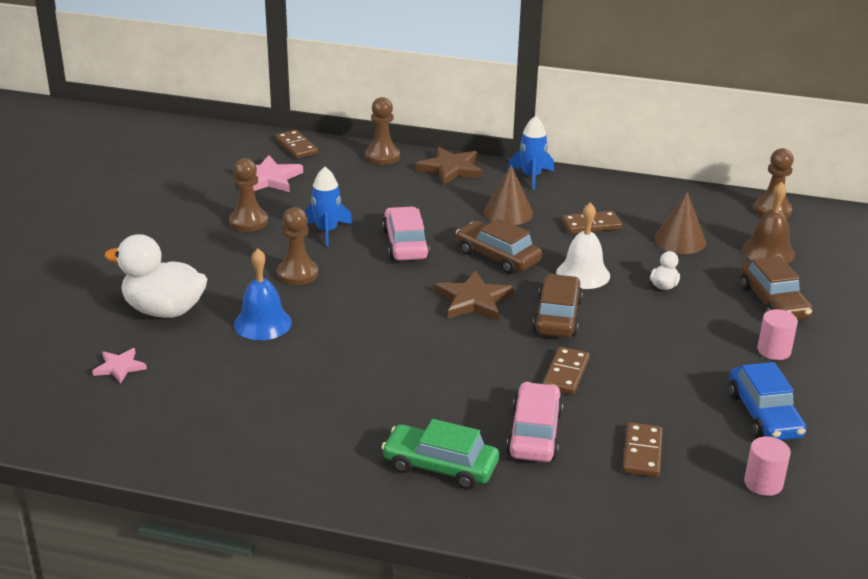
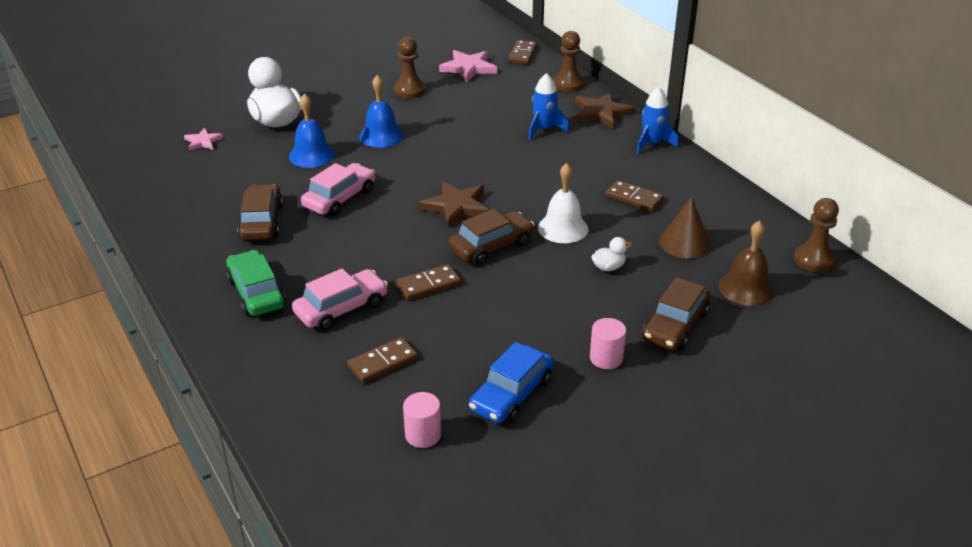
camera: 45 degrees right, 5 degrees up
brown pawn [277,207,318,285] -> blue bell [359,75,404,148]
blue rocket [304,167,352,247] -> blue rocket moved to [528,73,569,140]
pink car [382,206,430,261] -> pink car moved to [301,163,375,216]
brown car [456,218,542,274] -> brown car moved to [237,184,283,240]
brown cone [484,165,533,225] -> none

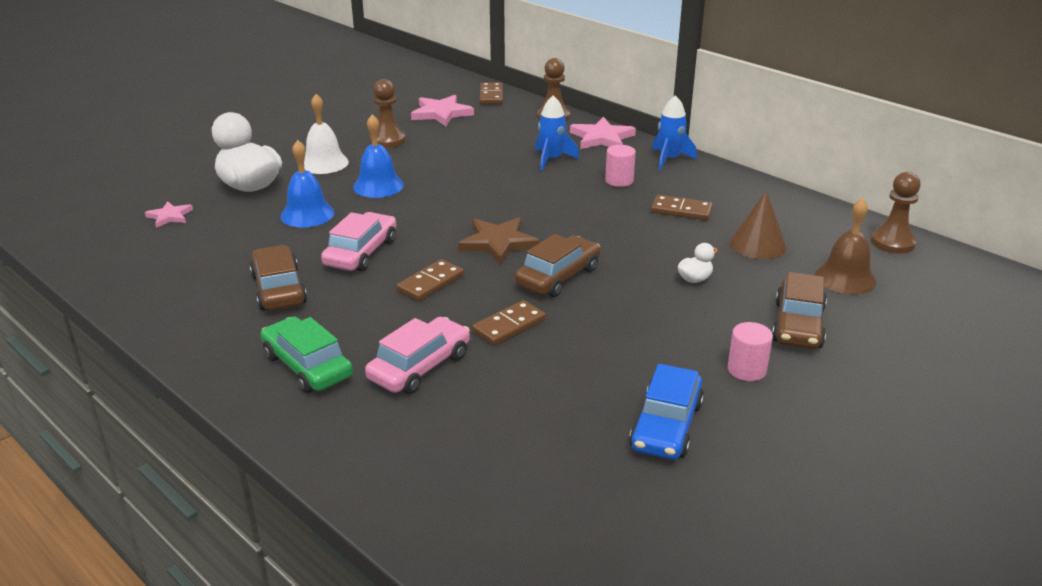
camera: 15 degrees left, 5 degrees down
brown domino [347,337,418,383] -> brown domino moved to [397,259,464,301]
pink cylinder [403,392,441,448] -> pink cylinder moved to [605,145,636,187]
white bell [538,163,588,243] -> white bell moved to [304,94,349,174]
brown star [575,92,635,129] -> pink star [570,117,636,149]

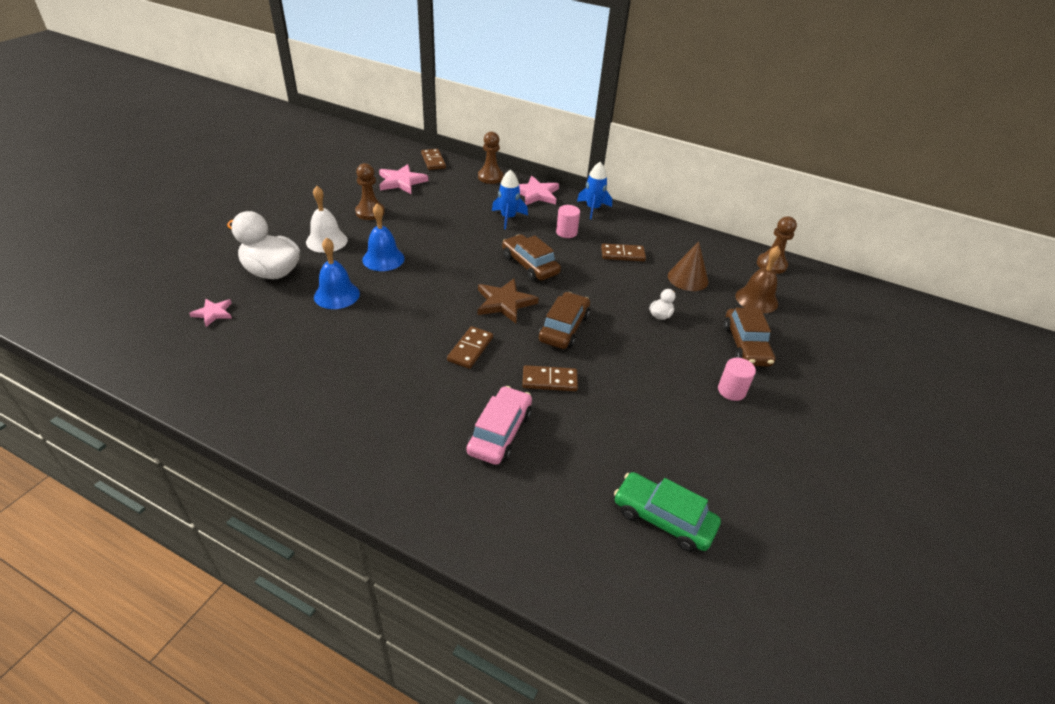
camera: 20 degrees left, 10 degrees up
brown car [250,245,307,310] -> brown car moved to [502,234,561,281]
green car [260,316,353,393] -> green car moved to [614,472,721,552]
pink car [321,212,396,271] -> none
brown domino [472,300,546,346] -> brown domino turned 60 degrees clockwise [522,365,578,391]
blue car [629,364,704,460] -> none

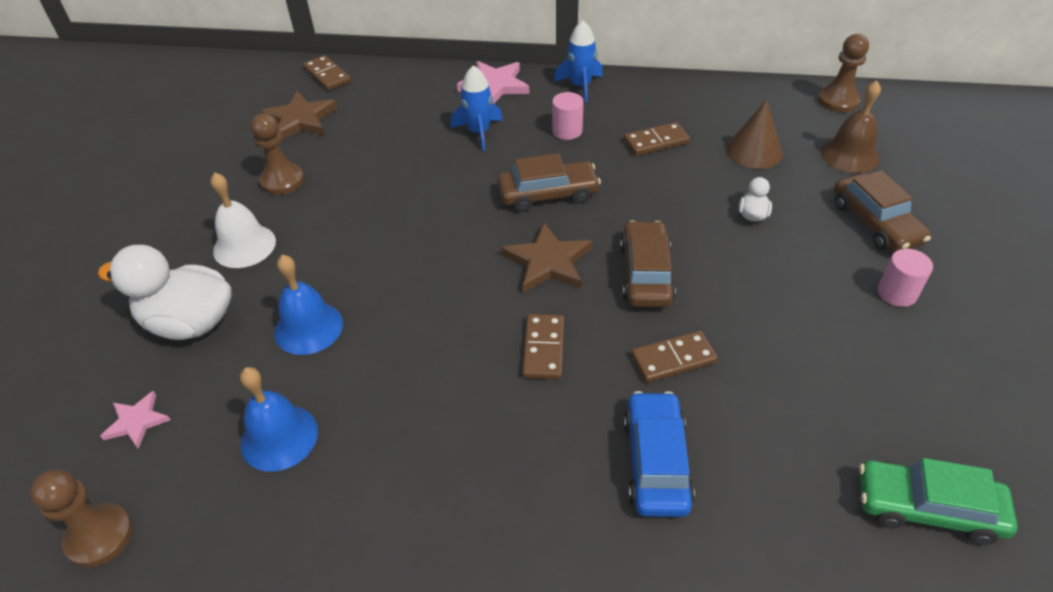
camera: 15 degrees left, 5 degrees up
blue bell [362,203,405,271] -> blue bell moved to [240,367,318,472]
pink star [379,164,428,194] -> brown star [260,91,338,139]
pink car [467,386,532,465] -> blue car [624,391,695,517]
brown pawn [478,131,504,184] -> brown pawn moved to [30,469,133,567]
brown car [502,234,561,281] -> brown car turned 135 degrees clockwise [498,153,601,212]

